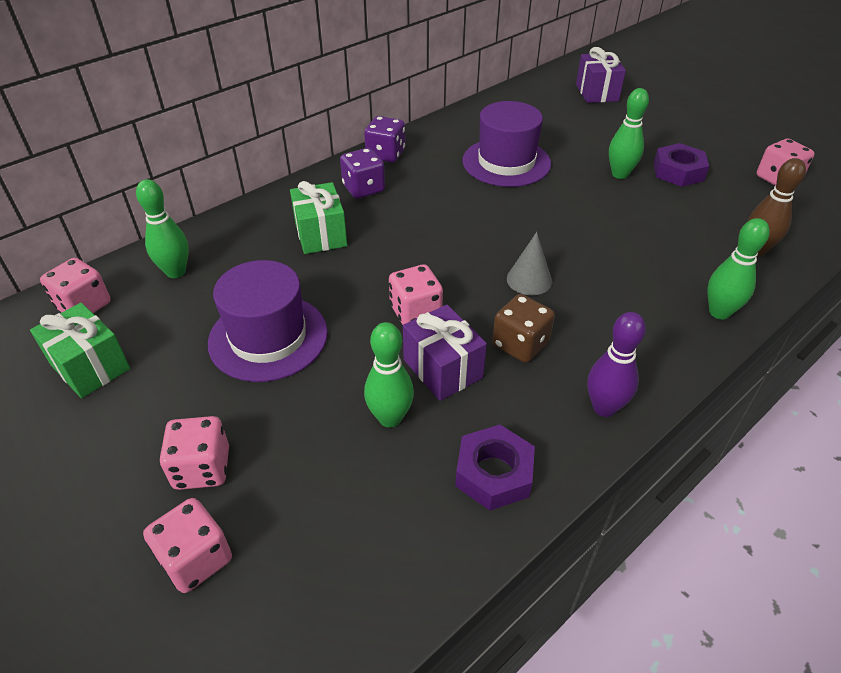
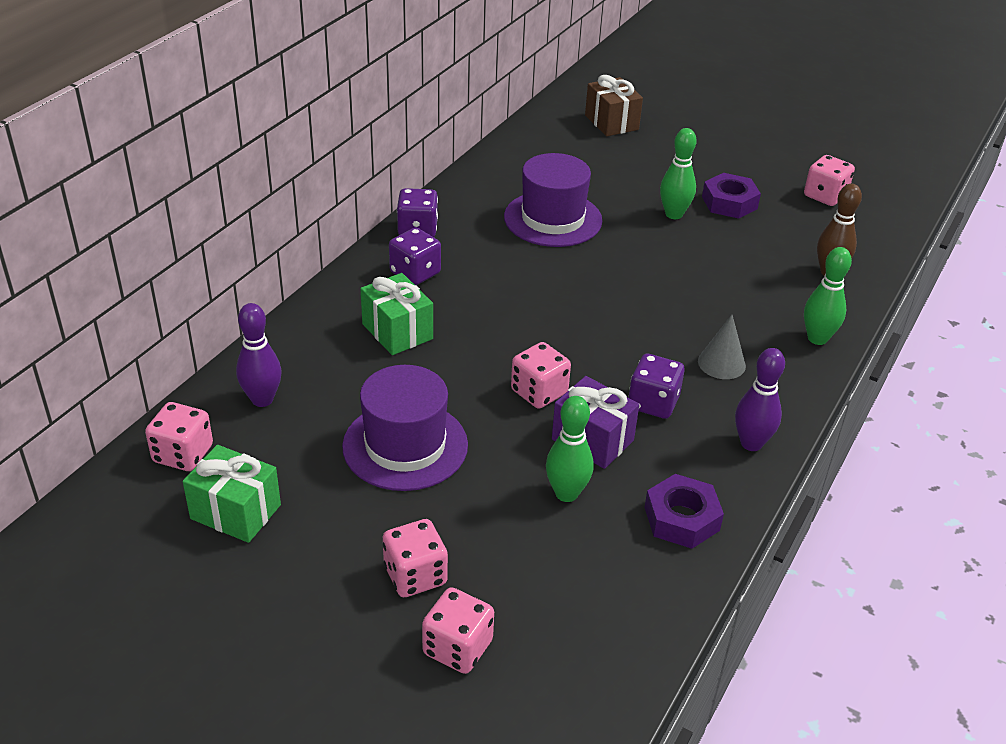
camera: 20 degrees left, 5 degrees down
green bowling pin [136,179,189,278] -> purple bowling pin [236,303,282,407]
brown dice [492,294,555,363] -> purple dice [628,354,685,419]
grey cone [507,232,552,295] -> grey cone moved to [698,315,746,379]
purple gift [576,47,626,103] -> brown gift [585,75,643,136]

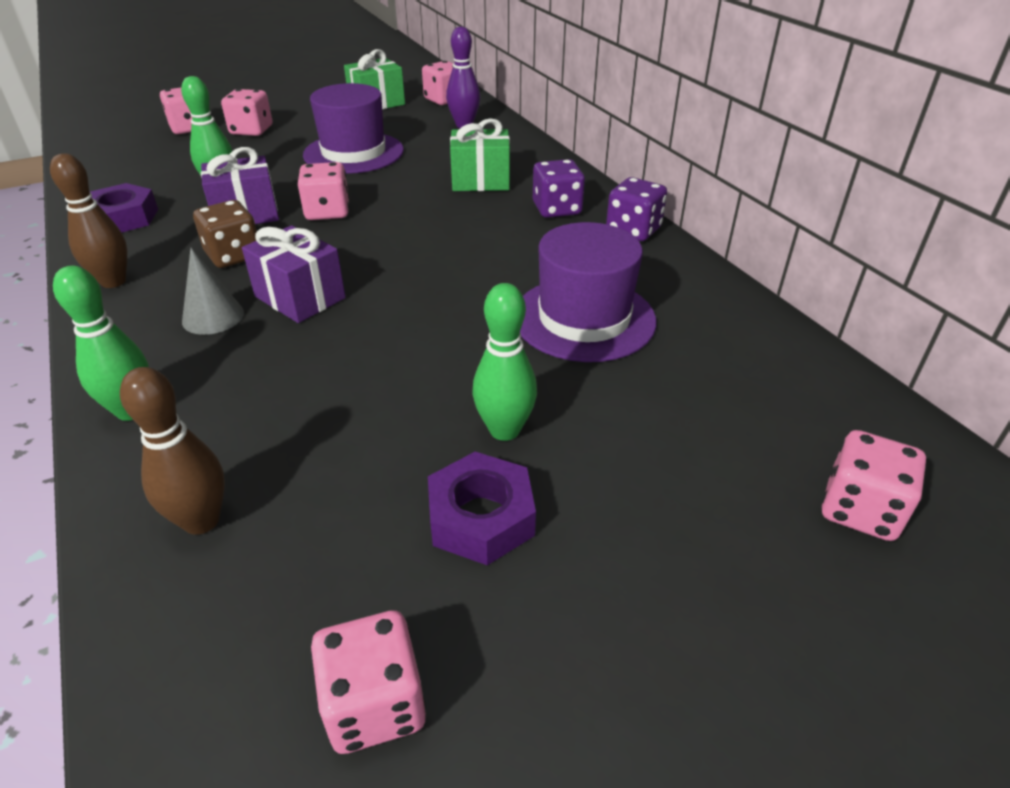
camera: 125 degrees right, 0 degrees up
brown gift [585,75,643,136] -> pink dice [822,430,926,541]
purple dice [628,354,685,419] -> brown dice [193,200,257,268]
purple bowling pin [735,348,785,451] -> brown bowling pin [50,153,127,288]
none -> purple gift [242,225,346,323]

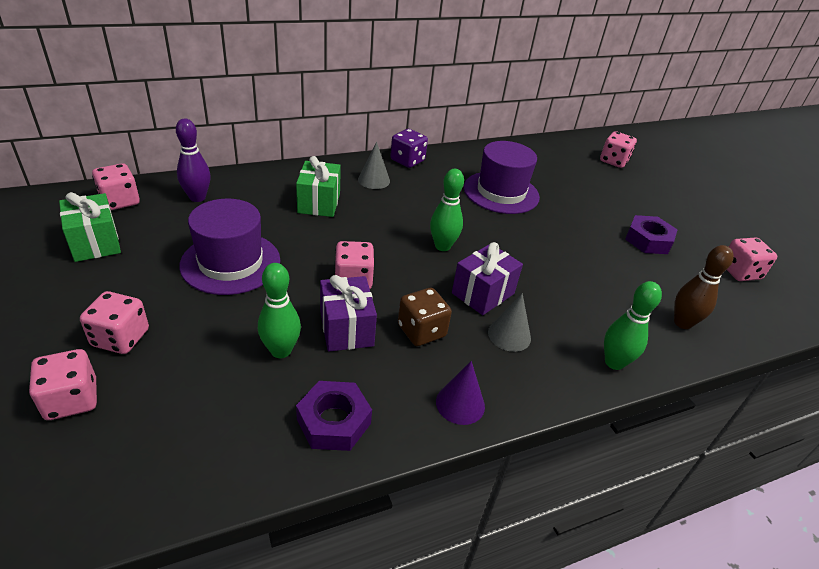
camera: 90 degrees left, 0 degrees up
brown bowling pin [50,153,127,288] -> purple cone [436,361,485,425]
green bowling pin [472,283,537,441] -> green bowling pin moved to [430,169,464,251]
purple dice [533,159,585,218] -> grey cone [358,142,390,189]

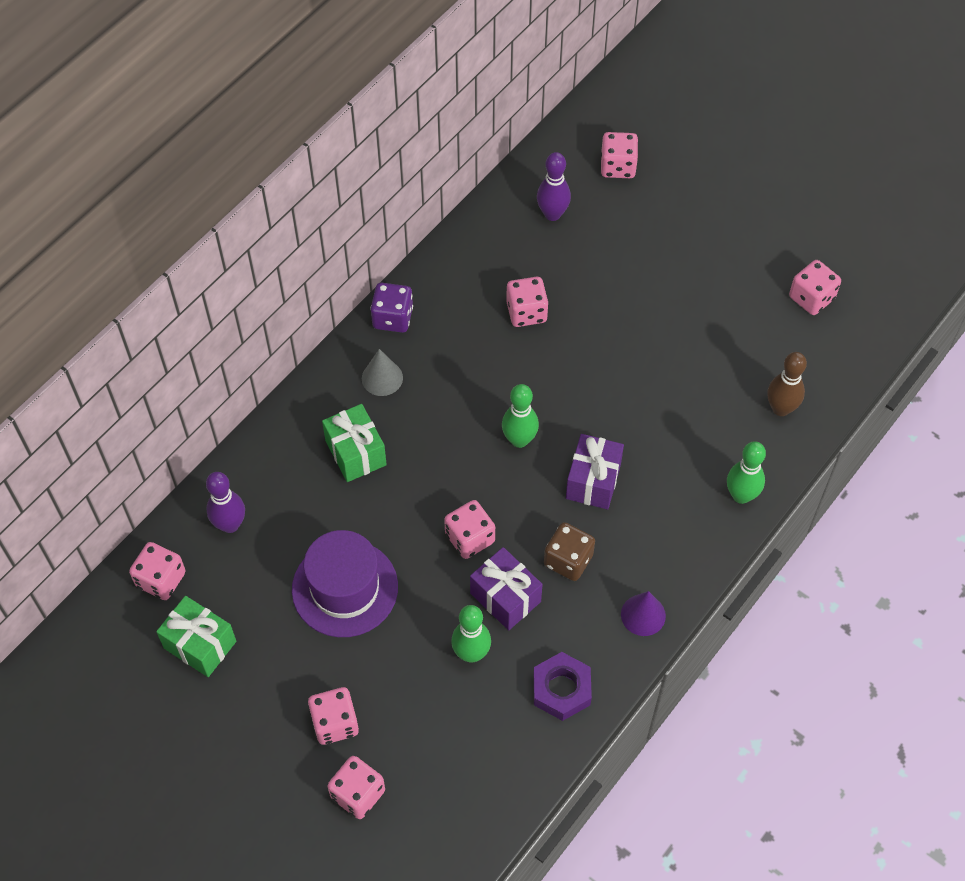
camera: 25 degrees left, 20 degrees up
purple hat [464,141,540,214] -> pink dice [506,277,548,327]
grey cone [488,293,531,352] -> none
purple nut [625,215,678,254] -> none
none -> purple bowling pin [537,152,571,221]

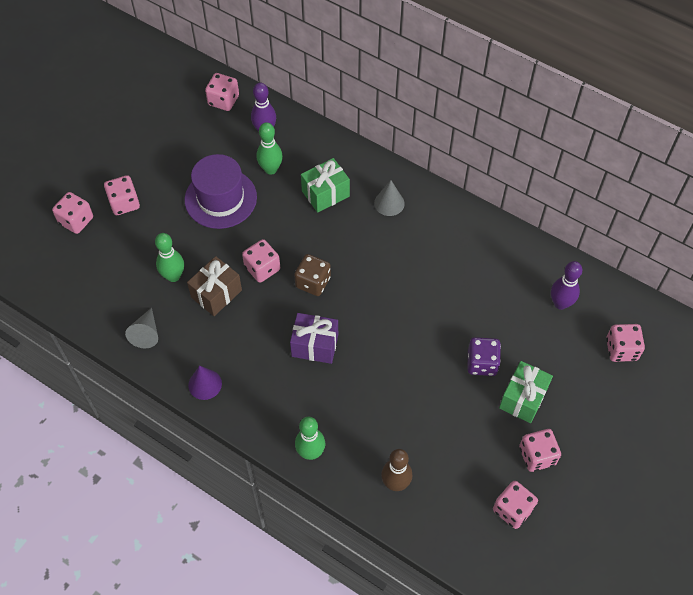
camera: 85 degrees right, 0 degrees up
green gift [156,596,236,677] -> green gift moved to [499,361,553,423]
purple dice [370,283,413,333] -> purple dice moved to [468,337,501,376]
purple gift [470,547,543,630] -> brown gift [187,256,242,316]
green bowling pin [502,384,539,448] -> green bowling pin moved to [257,122,283,175]
pink dice [506,277,548,327] -> pink dice moved to [519,429,561,472]
purple nut [533,652,592,721] -> grey cone [125,308,158,348]
brown dice [544,522,595,581] -> brown dice moved to [294,254,331,296]

